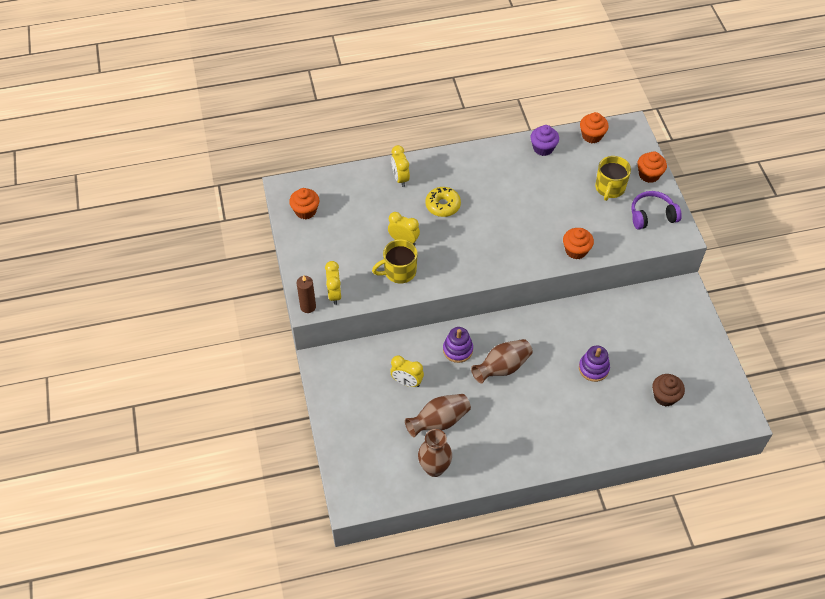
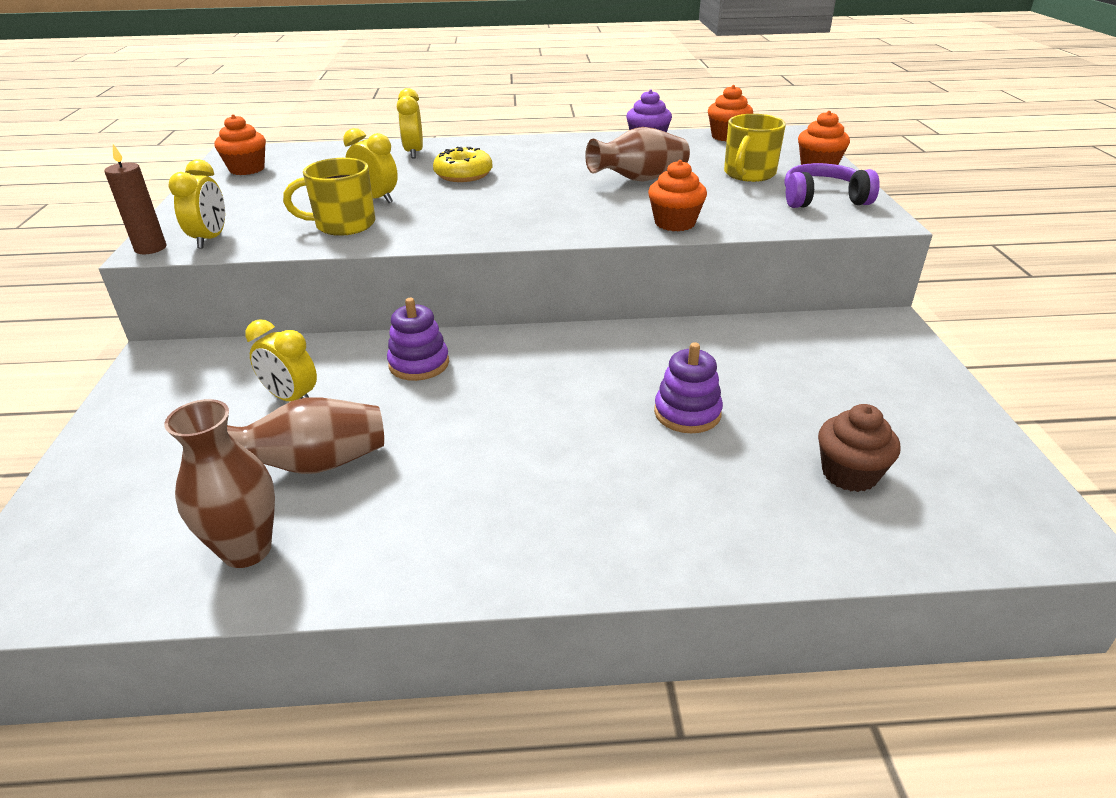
camera: 10 degrees right, 20 degrees down
brown vase [471,339,533,384] -> brown vase moved to [585,127,690,182]

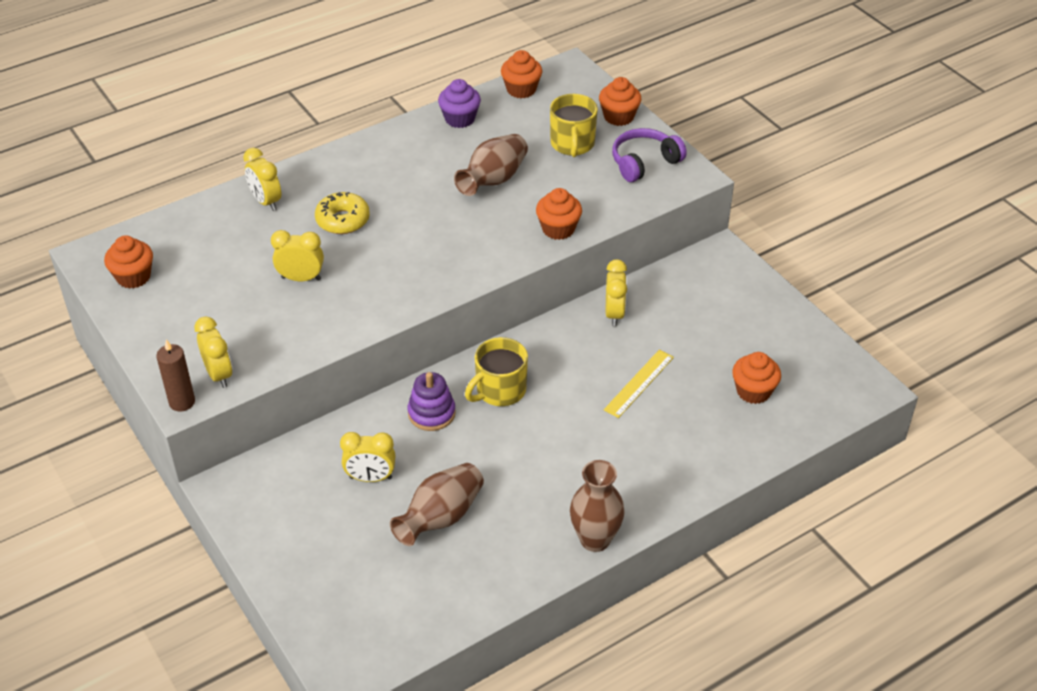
camera: 30 degrees left, 10 degrees up
brown vase [164,399,275,568] -> brown vase moved to [570,460,625,552]
yellow mug [283,158,375,236] -> yellow mug moved to [465,337,528,406]
purple stacking toy [654,342,723,433] -> yellow ruler [604,350,674,418]
brown cupcake [818,404,900,492] -> orange cupcake [732,352,781,404]
none -> yellow clock [606,260,627,326]

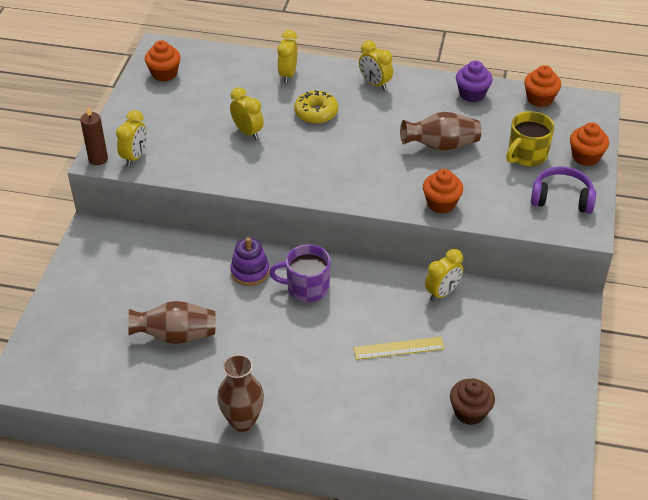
camera: 45 degrees right, 0 degrees up
yellow clock [340,432,396,482] -> yellow clock moved to [359,40,393,90]
yellow mug [465,337,528,406] -> purple mug [269,244,331,302]
orange cupcake [732,352,781,404] -> brown cupcake [450,379,495,425]

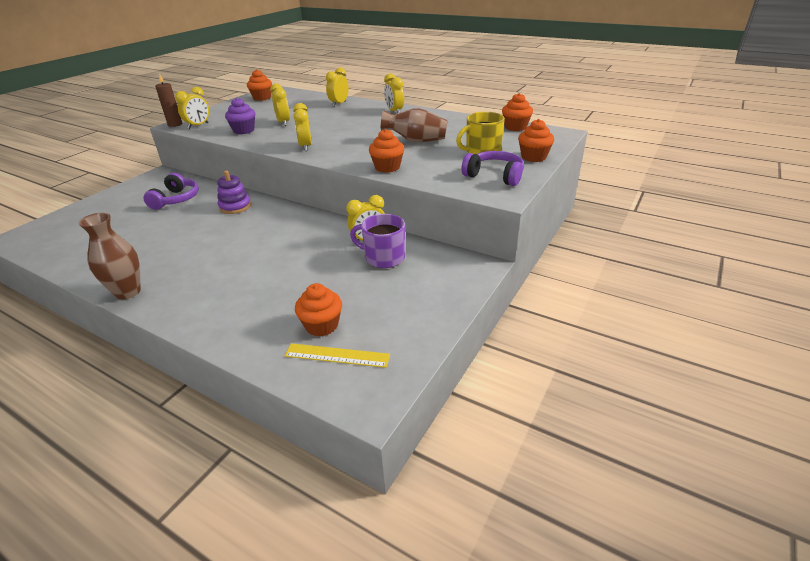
camera: 20 degrees right, 10 degrees down
brown vase [128,301,216,344] -> none
purple mug [269,244,331,302] -> purple mug moved to [350,214,405,268]
yellow donut [294,90,338,124] -> none
yellow ruler [354,337,444,360] -> yellow ruler moved to [285,343,390,368]
brown cupcake [450,379,495,425] -> orange cupcake [295,283,342,337]
purple cupcake [456,60,492,102] -> purple cupcake moved to [225,98,255,134]
none -> purple headphones [143,173,199,210]
none -> yellow clock [293,103,312,151]

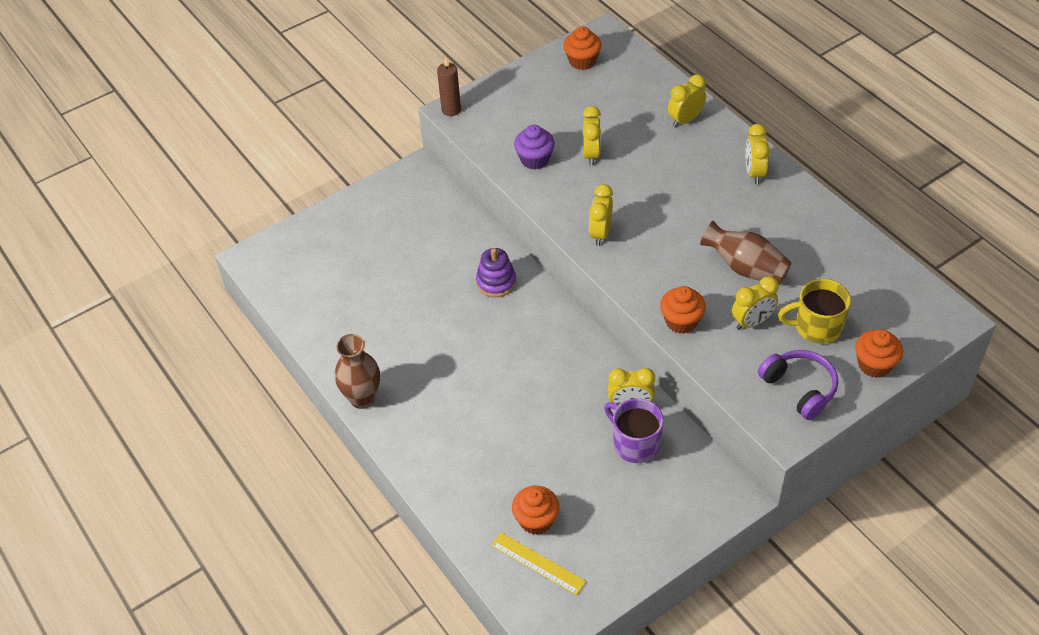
camera: 25 degrees right, 15 degrees up
purple headphones [143,173,199,210] -> none
yellow clock [175,87,209,129] -> yellow clock moved to [732,276,779,330]
orange cupcake [502,93,533,131] -> none

